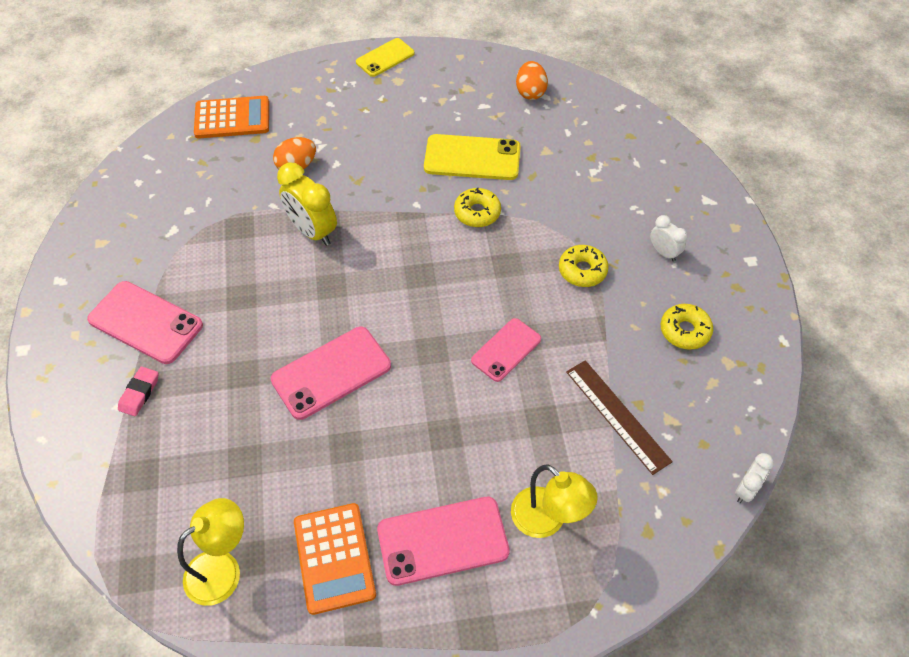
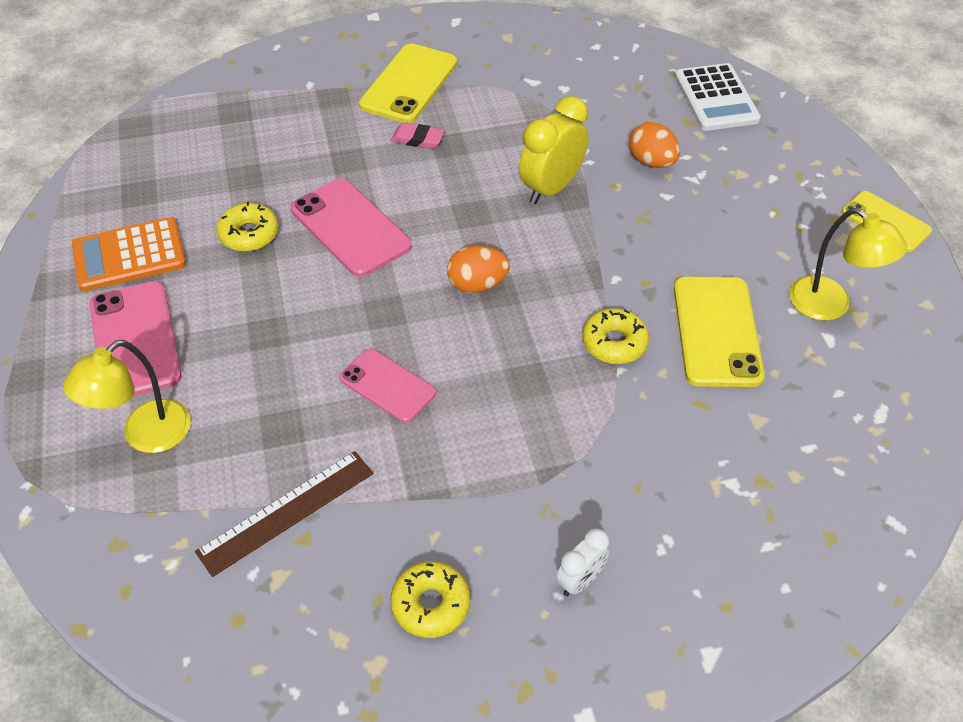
camera: 85 degrees right, 5 degrees down
pink phone [87,281,203,364] -> yellow phone [359,43,457,123]
pink eraser [118,367,159,416] -> pink eraser moved to [391,123,445,149]
yellow lamp [177,498,244,606] -> yellow lamp moved to [789,208,908,321]
orange calculator [194,96,269,139] -> white calculator [675,63,761,131]
orange egg [516,61,548,100] -> orange egg moved to [447,245,510,293]
yellow donut [559,245,609,287] -> yellow donut moved to [217,202,279,252]
white clock [735,453,774,503] -> none

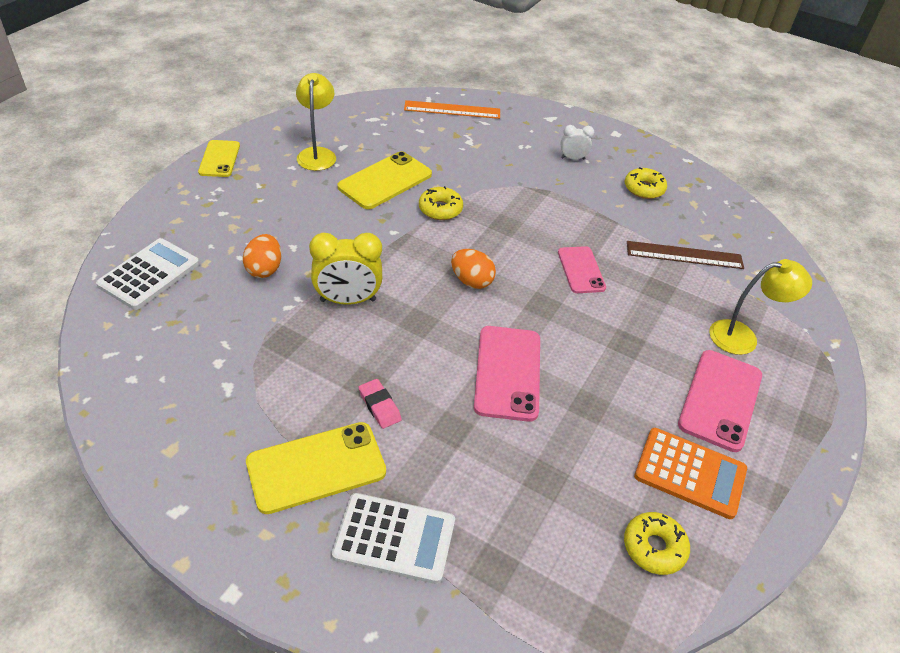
camera: 140 degrees left, 5 degrees down
yellow donut [217,202,279,252] -> yellow donut moved to [624,512,690,575]
none -> white calculator [332,493,455,584]
none -> orange ruler [404,100,500,119]

